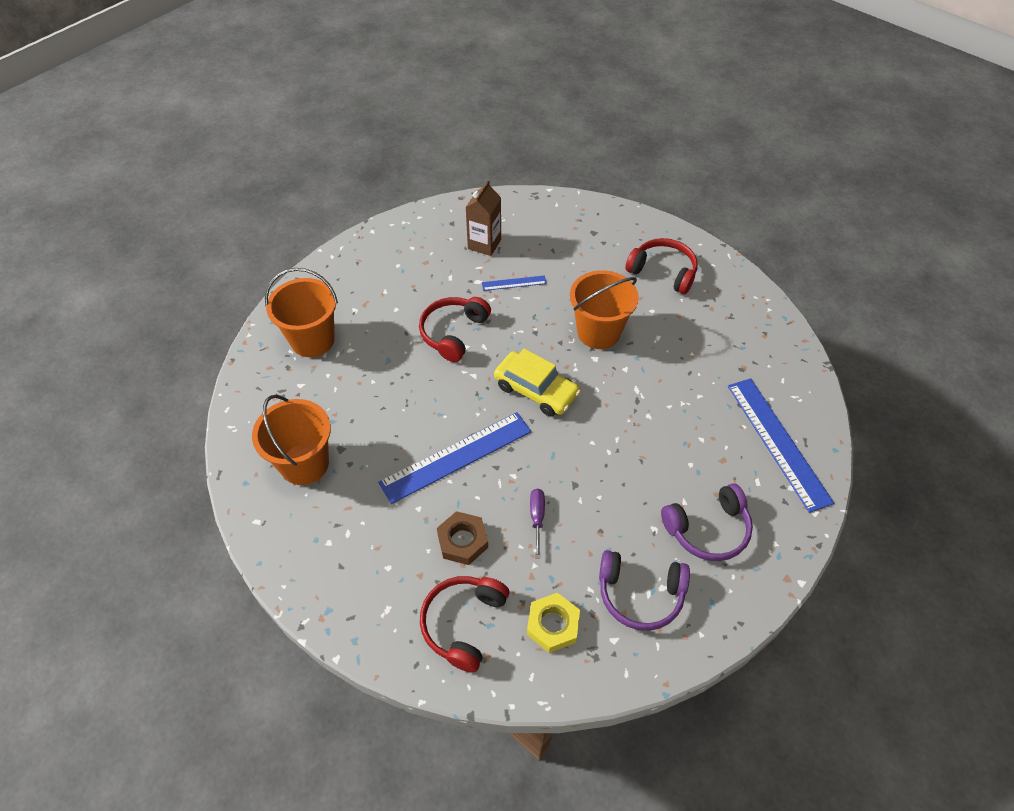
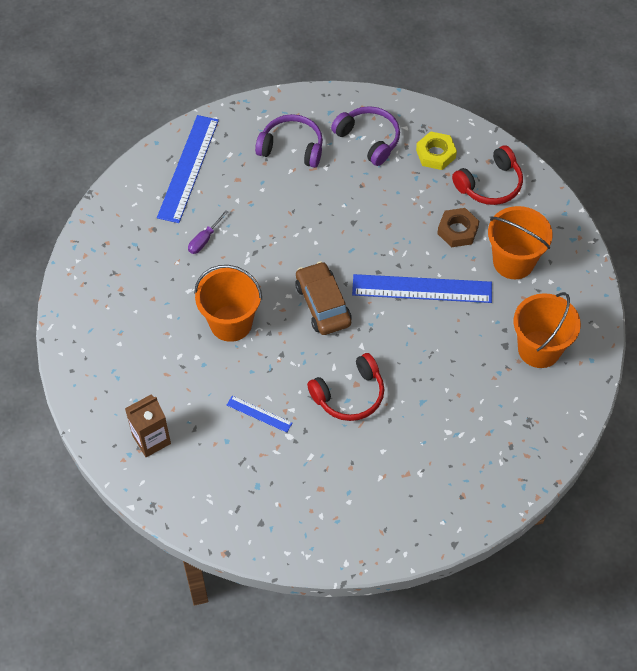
camera: 145 degrees left, 5 degrees up
orange bucket [265,268,338,357] -> orange bucket moved to [488,206,553,279]
brown carton [465,181,501,256] -> brown carton moved to [125,395,171,457]
yellow car [494,348,581,416] -> brown car [295,261,352,335]
purple screwdriver [530,489,545,559] -> purple screwdriver moved to [188,210,229,254]
red headphones [625,238,698,294] -> none

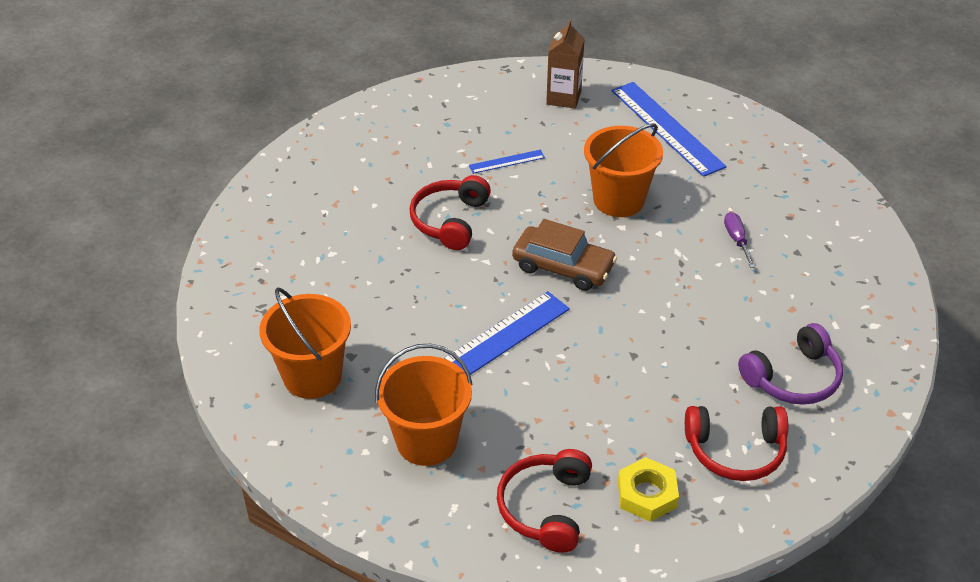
camera: 135 degrees right, 15 degrees down
blue ruler [157,115,219,223] -> blue ruler moved to [611,82,727,177]
purple headphones [331,106,400,166] -> red headphones [685,406,788,481]
brown nut [437,208,479,247] -> none

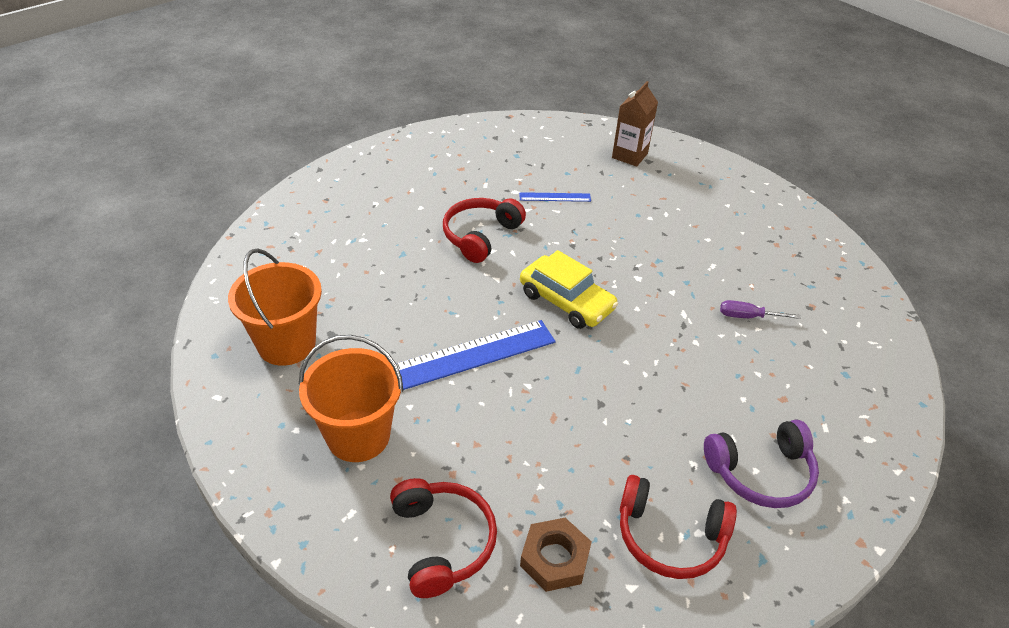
camera: 15 degrees right, 0 degrees up
red headphones [497,449,592,553] -> red headphones turned 135 degrees clockwise [390,478,497,598]
brown car [512,219,617,291] -> yellow car [520,250,618,329]
orange bucket [584,123,663,217] -> none
blue ruler [611,82,727,177] -> none
yellow nut [618,457,679,522] -> brown nut [520,518,592,592]
purple screwdriver [724,212,755,268] -> purple screwdriver turned 90 degrees counterclockwise [720,300,801,319]

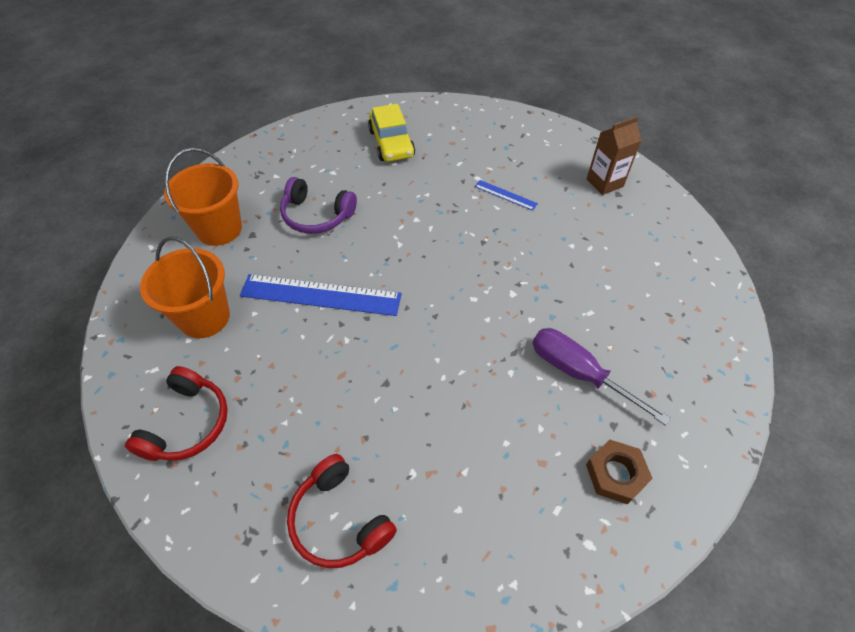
camera: 35 degrees right, 10 degrees up
red headphones [443,198,526,263] -> none
yellow car [520,250,618,329] -> yellow car moved to [368,104,415,162]
brown nut [520,518,592,592] -> brown nut moved to [586,440,653,504]
purple headphones [704,420,819,508] -> purple headphones moved to [280,177,357,234]
purple screwdriver [720,300,801,319] -> purple screwdriver [532,328,671,426], size x1.88

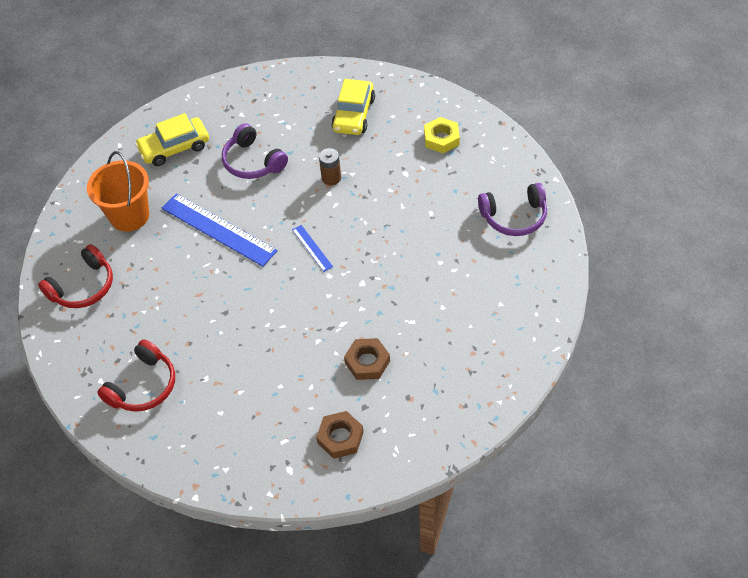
camera: 30 degrees right, 0 degrees up
orange bucket [164,148,242,246] -> yellow car [135,113,209,166]
red headphones [287,454,397,568] -> red headphones turned 135 degrees counterclockwise [97,340,175,412]
blue ruler [475,180,538,211] -> blue ruler moved to [292,225,333,272]
purple screwdriver [532,328,671,426] -> brown nut [344,338,390,380]
brown carton [587,117,642,195] -> purple headphones [478,183,547,236]
none -> brown battery [319,148,341,186]
none -> yellow nut [424,117,460,153]

